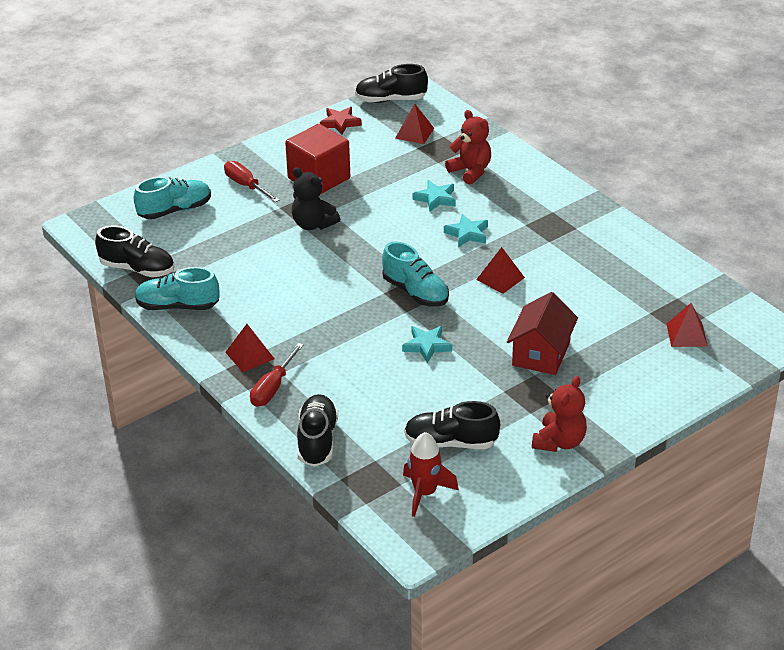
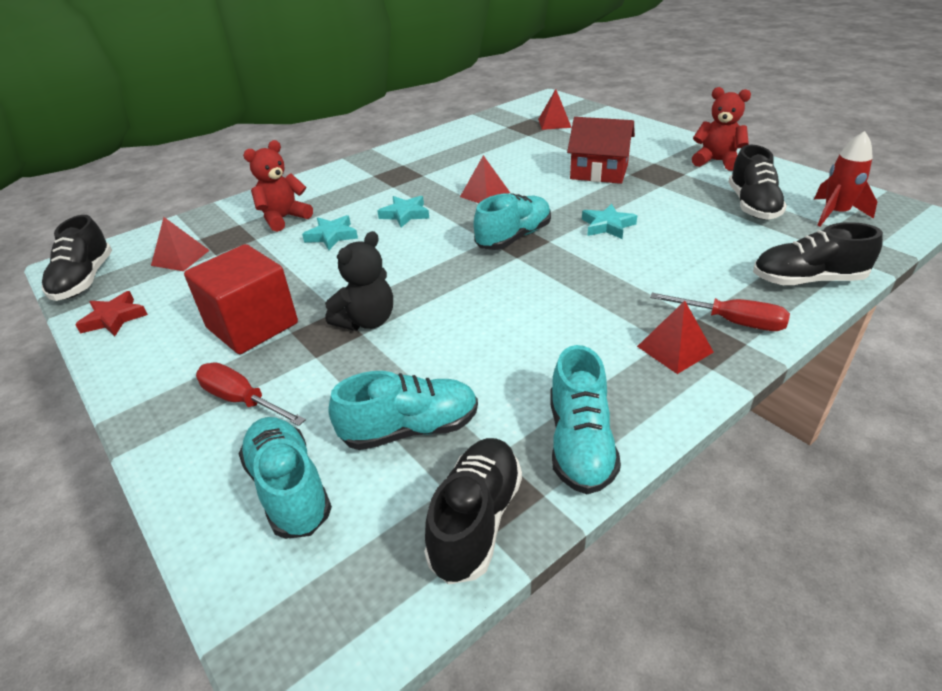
camera: 90 degrees left, 0 degrees up
red screwdriver [224,161,280,202] -> red screwdriver turned 75 degrees clockwise [196,363,306,426]
none -> turquoise shoe [328,371,478,450]

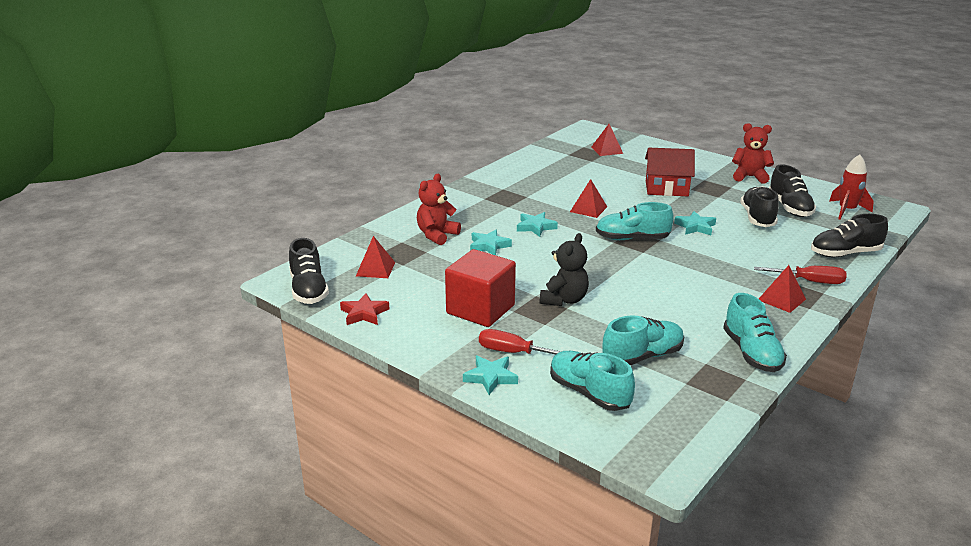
camera: 15 degrees left, 10 degrees down
black shoe [424,438,522,585] -> black shoe moved to [740,186,779,227]
turquoise shoe [474,193,551,250] -> turquoise shoe turned 120 degrees counterclockwise [596,202,674,240]
none -> turquoise star [463,356,518,395]

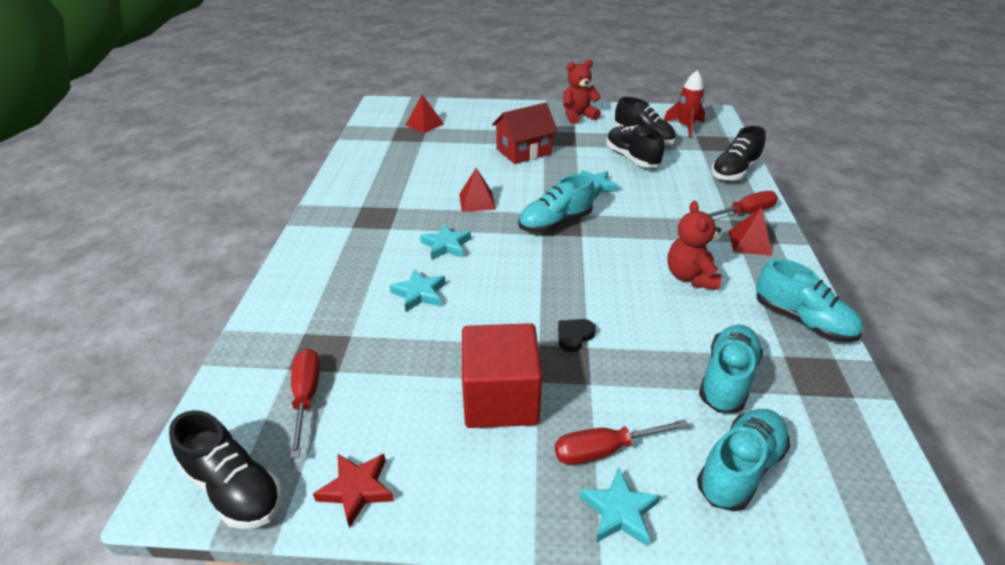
camera: 35 degrees left, 10 degrees up
red pyramid [356,236,395,278] -> red screwdriver [290,349,320,458]
red teddy bear [417,174,461,245] -> red teddy bear moved to [667,201,721,290]
black teddy bear [540,233,589,306] -> black heart [558,319,596,352]
turquoise shoe [550,351,635,411] -> turquoise shoe turned 120 degrees clockwise [697,409,790,511]

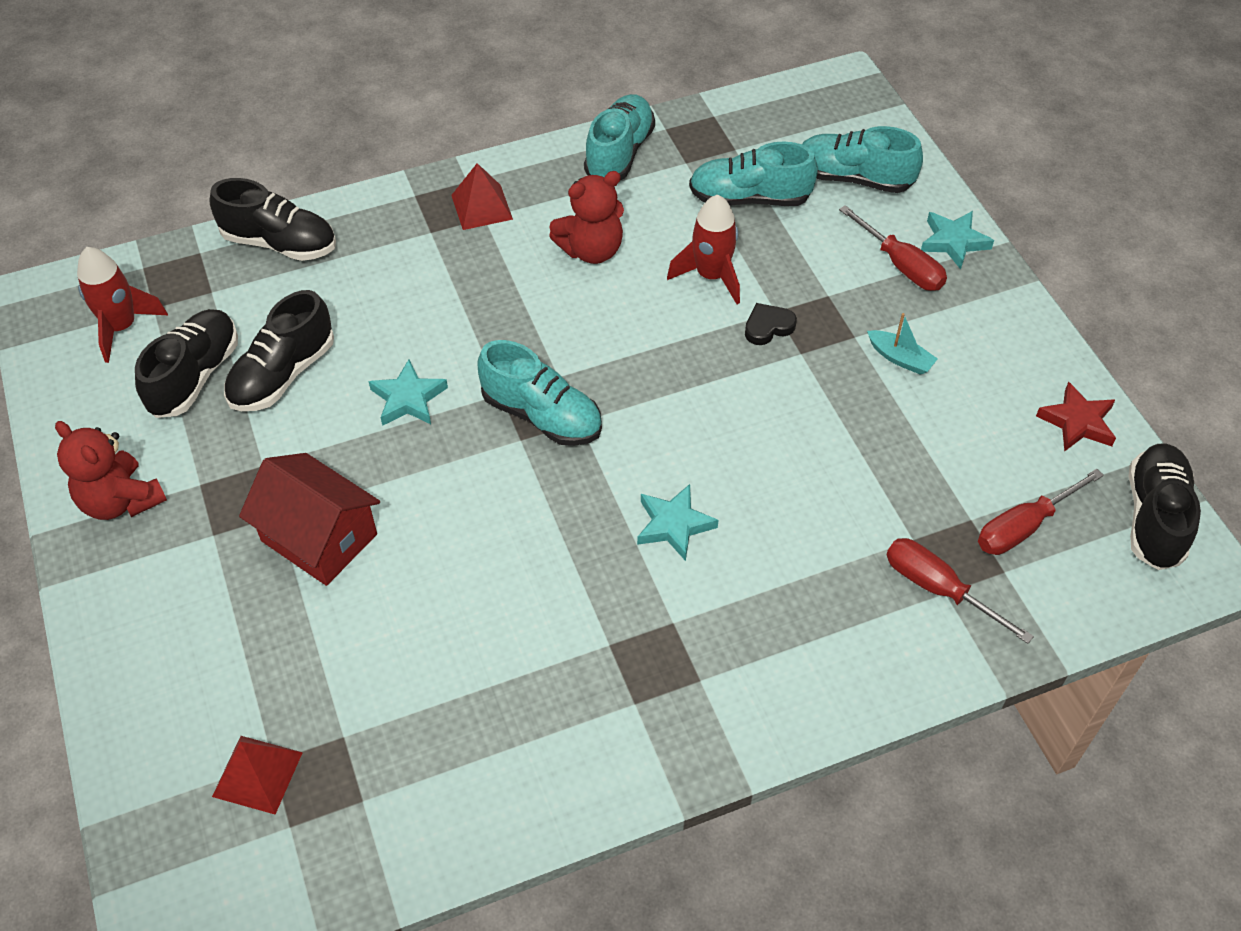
camera: 115 degrees left, 15 degrees up
turquoise star [389,269,445,312] -> none
red pyramid [459,168,496,212] -> none
red cube [462,323,542,428] -> turquoise boat [867,313,938,375]
black heart [558,319,596,352] -> black heart turned 135 degrees clockwise [745,303,797,345]
red screwdriver [708,191,778,217] -> red screwdriver moved to [887,538,1034,644]
none -> red rocket [667,195,740,304]

